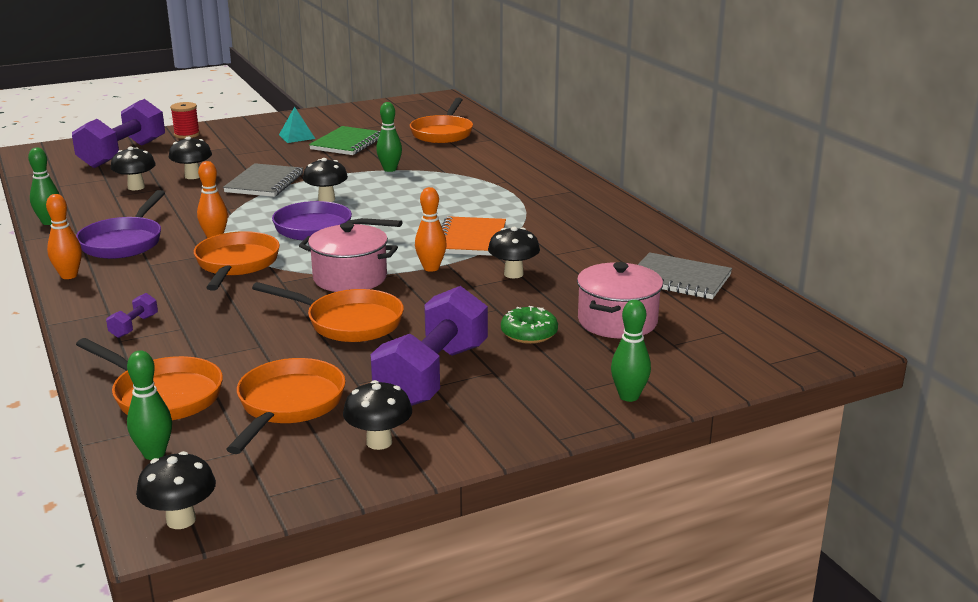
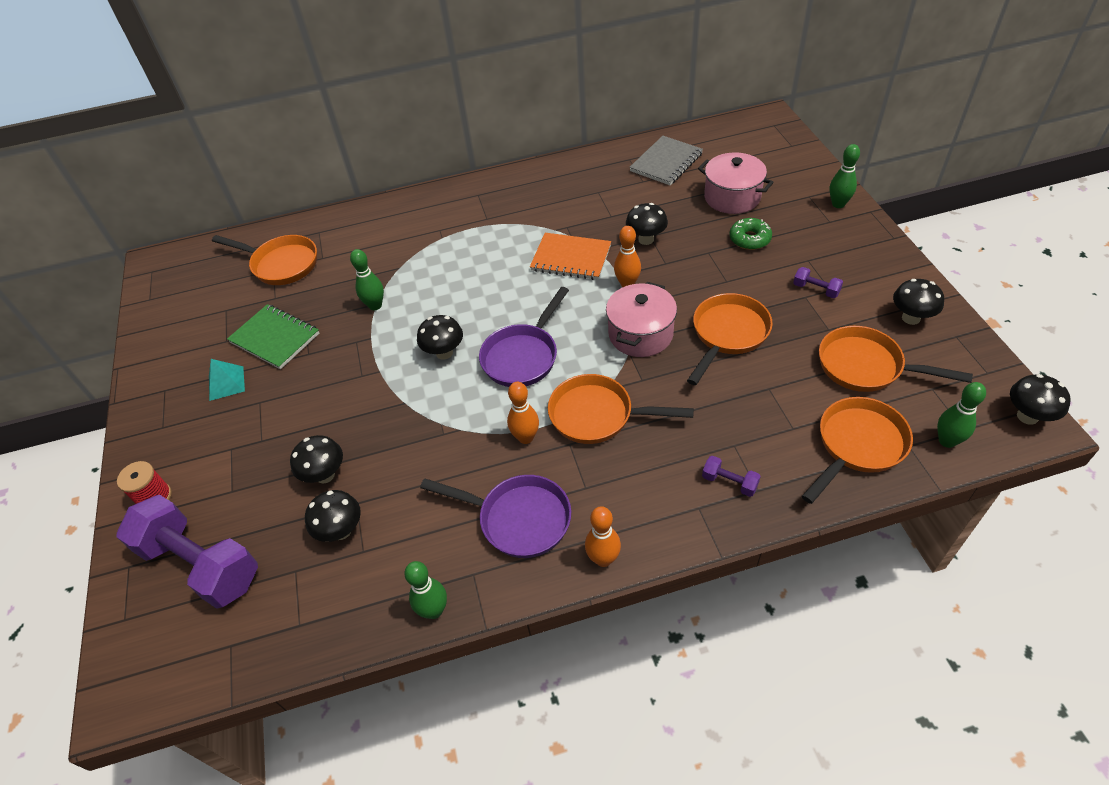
camera: 75 degrees left, 25 degrees up
grey notebook [223,163,303,197] -> none
purple dumbbell [371,286,488,406] -> purple dumbbell [793,267,843,298], size x0.40

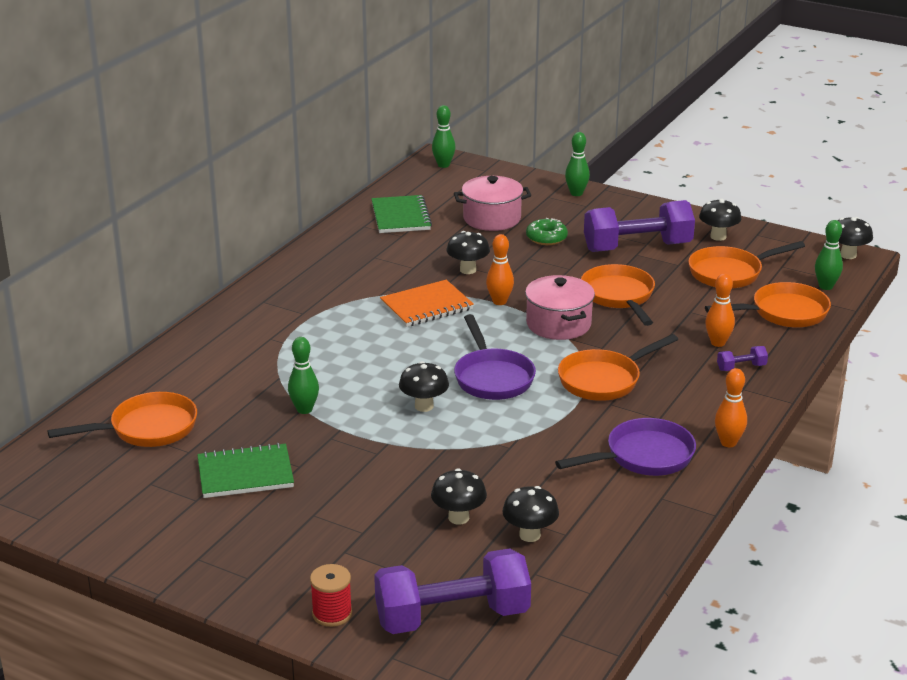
camera: 50 degrees left, 20 degrees down
turquoise pyramid [209,359,245,401] -> none
green bowling pin [404,561,447,619] -> green bowling pin moved to [432,105,455,168]
orange bowling pin [507,382,539,444] -> orange bowling pin moved to [705,273,735,347]
grey notebook [629,136,703,185] -> green notebook [371,195,432,233]
purple dumbbell [793,267,843,298] -> purple dumbbell [584,200,695,252], size x2.49
orange pan [802,397,913,504] -> orange pan turned 75 degrees clockwise [705,282,831,328]

